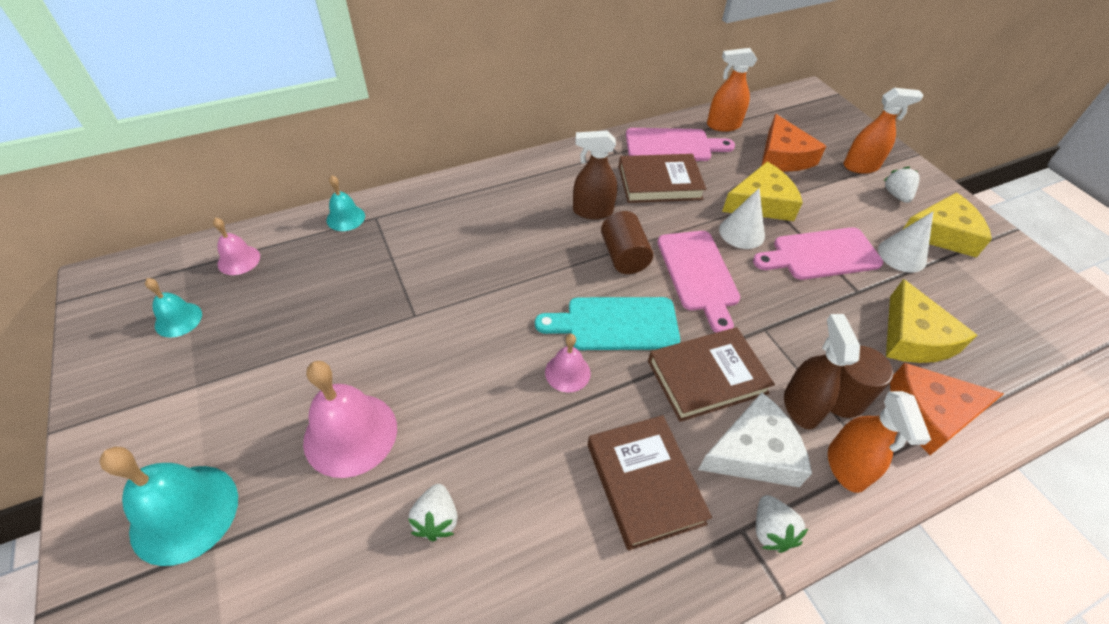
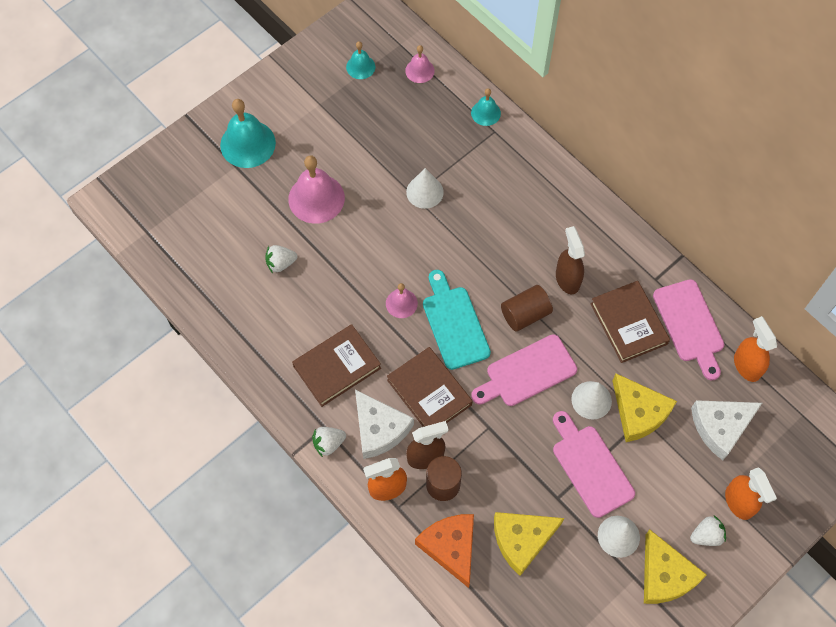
camera: 75 degrees right, 15 degrees up
orange cheese [761,114,826,172] -> white cheese [691,400,762,460]
none -> white cone [406,168,444,209]

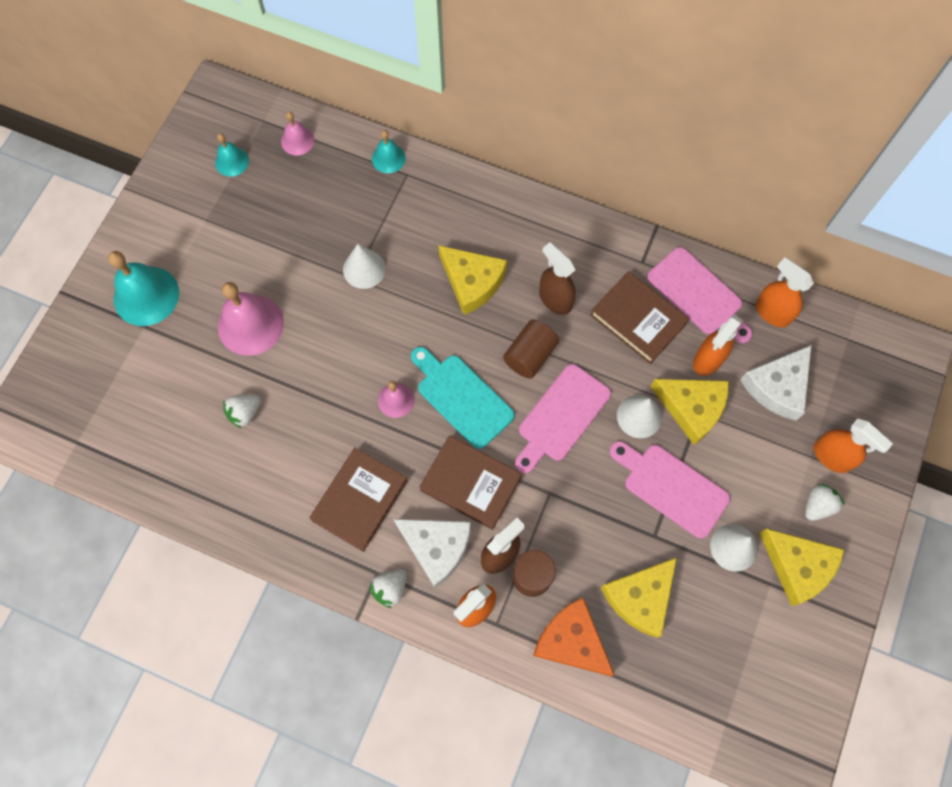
camera: 25 degrees left, 5 degrees up
none -> yellow cheese [438,245,507,315]
none -> orange spray bottle [693,315,743,376]

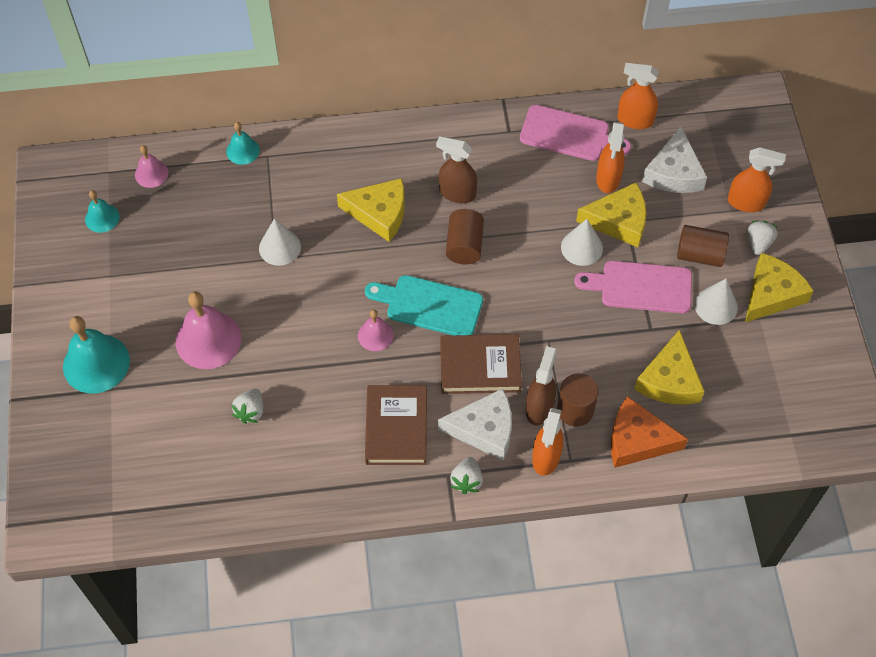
camera: 30 degrees left, 10 degrees down
pink cutting board [515,364,611,474] -> none
brown book [590,271,689,364] -> none
yellow cheese [759,529,844,606] -> yellow cheese turned 60 degrees counterclockwise [745,253,814,322]
none -> brown cylinder [677,225,729,267]

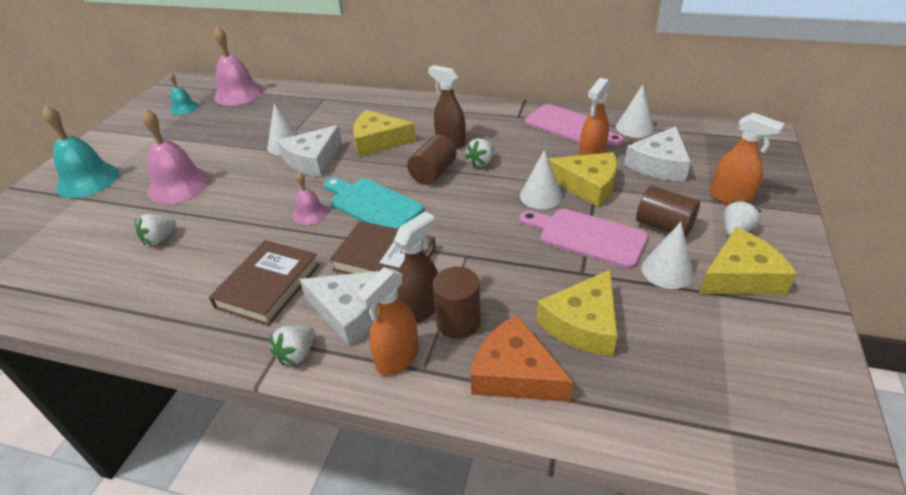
camera: 25 degrees right, 20 degrees down
pink bell [135,145,168,188] -> pink bell [214,26,263,106], size x1.83
turquoise bell [226,122,260,165] -> none
yellow cheese [337,178,405,242] -> yellow cheese turned 150 degrees clockwise [353,110,416,157]
orange spray bottle [617,63,658,129] -> white cone [616,85,654,138]
none -> white cheese [278,125,342,177]
none -> white strawberry [465,138,494,167]

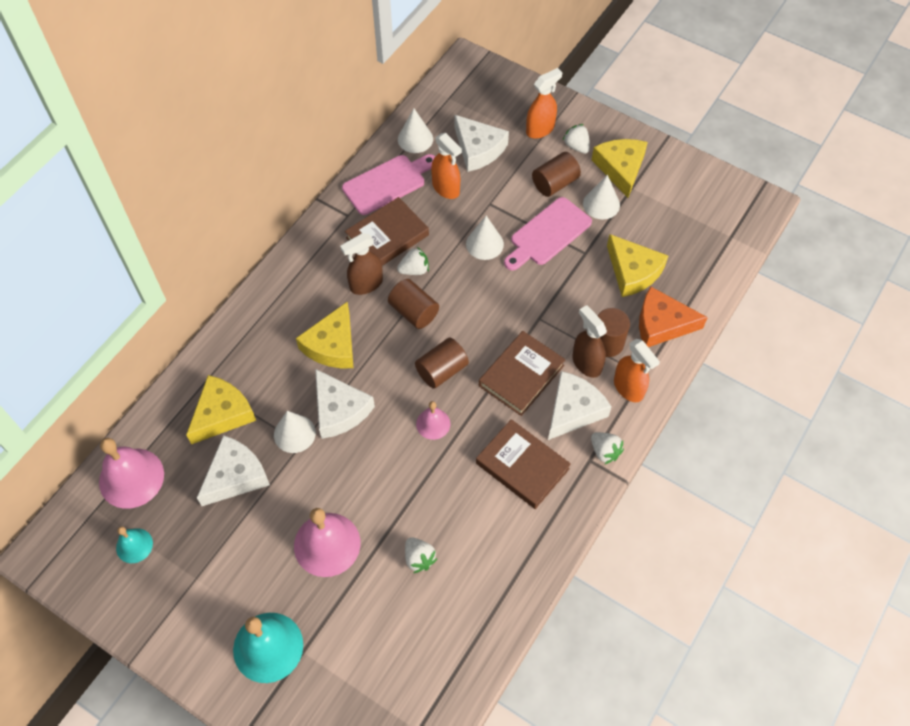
camera: 75 degrees left, 20 degrees up
turquoise cutting board [324,177,424,229] -> brown cylinder [415,338,469,389]
white strawberry [465,138,494,167] -> white strawberry turned 75 degrees counterclockwise [397,247,429,275]
orange cheese [470,315,573,402] -> orange cheese turned 45 degrees clockwise [639,287,708,347]
yellow cheese [549,152,617,207] -> yellow cheese moved to [186,375,256,444]
none -> white cheese [197,435,270,506]
none -> brown book [345,197,429,266]

